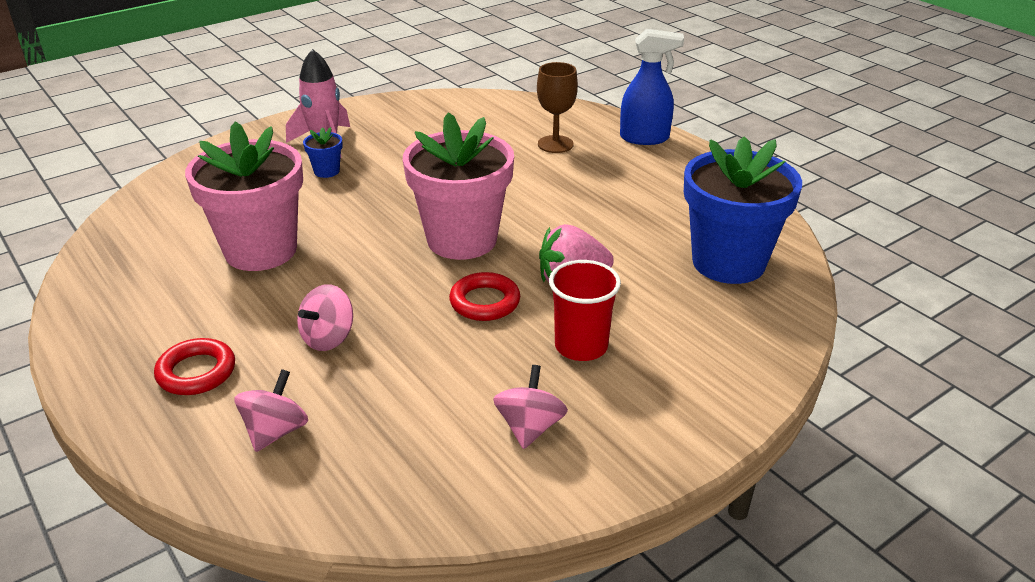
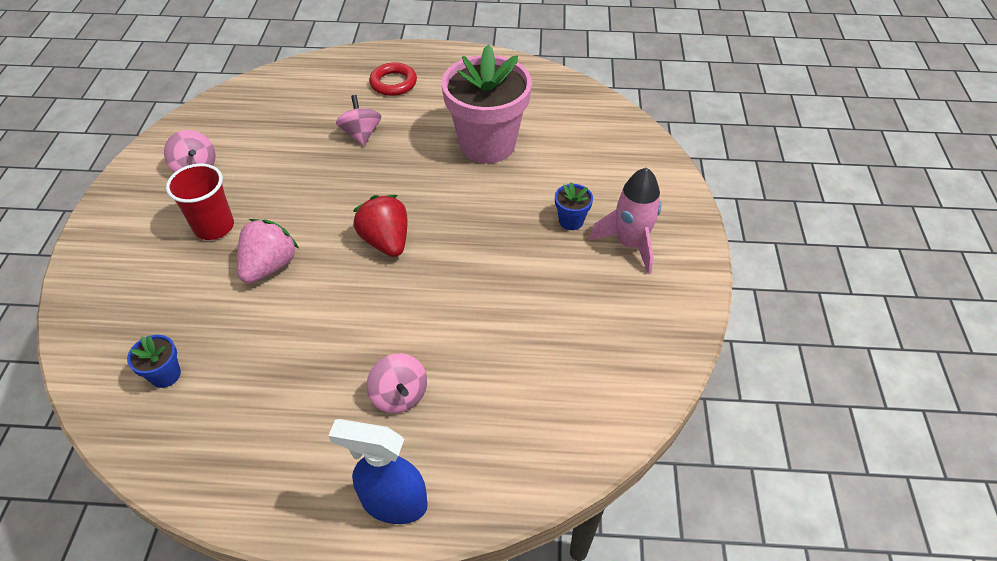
camera: 130 degrees right, 15 degrees up
pink spinning top [235,369,308,452] -> pink spinning top moved to [366,353,427,413]
pink flower pot [403,112,514,260] -> red strawberry [353,195,407,257]
red ring [449,272,520,321] -> none
brown goblet [537,62,578,153] -> none
blue spray bottle [620,29,684,145] -> blue spray bottle turned 60 degrees clockwise [328,419,428,524]
blue flower pot [684,136,802,284] -> blue flower pot [127,335,181,388], size x0.41

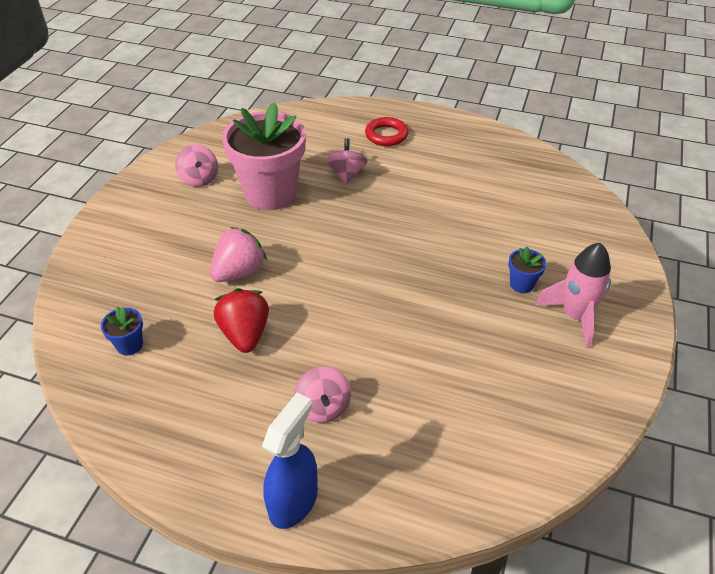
camera: 15 degrees right, 5 degrees down
red cup [166,164,234,240] -> none
blue spray bottle [328,419,428,524] -> blue spray bottle turned 90 degrees clockwise [262,393,318,529]
red strawberry [353,195,407,257] -> red strawberry moved to [214,288,269,353]
pink flower pot [442,44,532,163] -> pink flower pot moved to [222,102,306,210]

